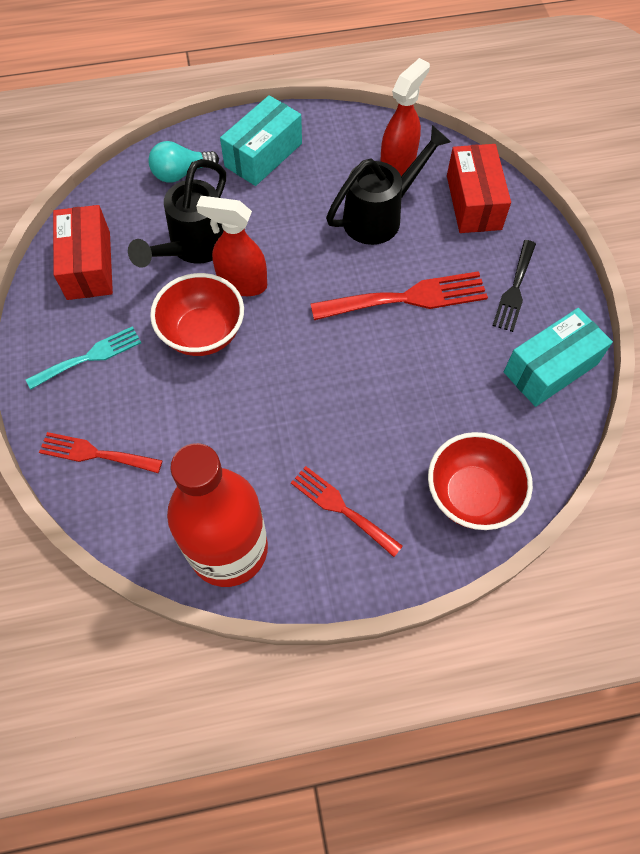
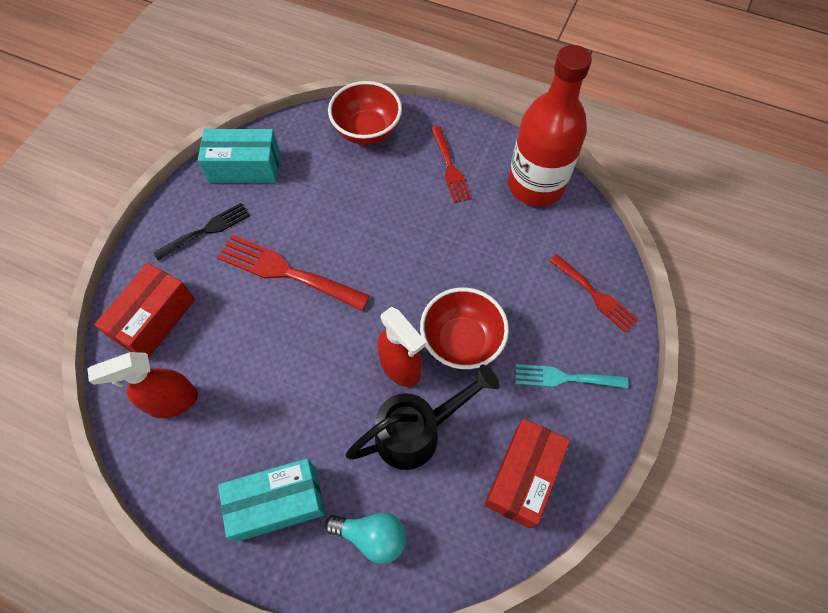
camera: 145 degrees left, 0 degrees up
black watering can [326,125,451,245] -> none

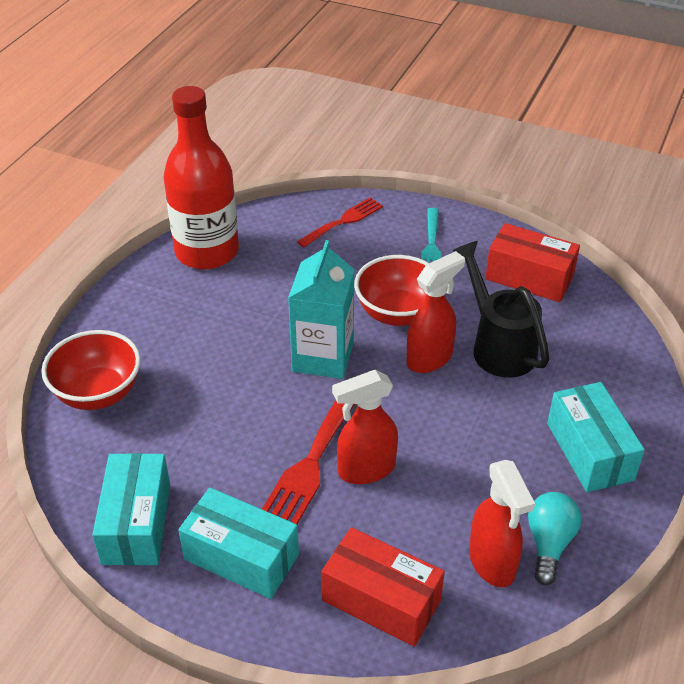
camera: 90 degrees left, 20 degrees down
black fork [153,203,250,261] -> turquoise box [178,488,299,599]
turquoise light bulb [325,513,406,564] -> turquoise light bulb moved to [528,492,581,585]
red fork [431,126,471,203] -> none
none -> turquoise carton [288,240,355,379]
none -> red spray bottle [332,370,398,484]

